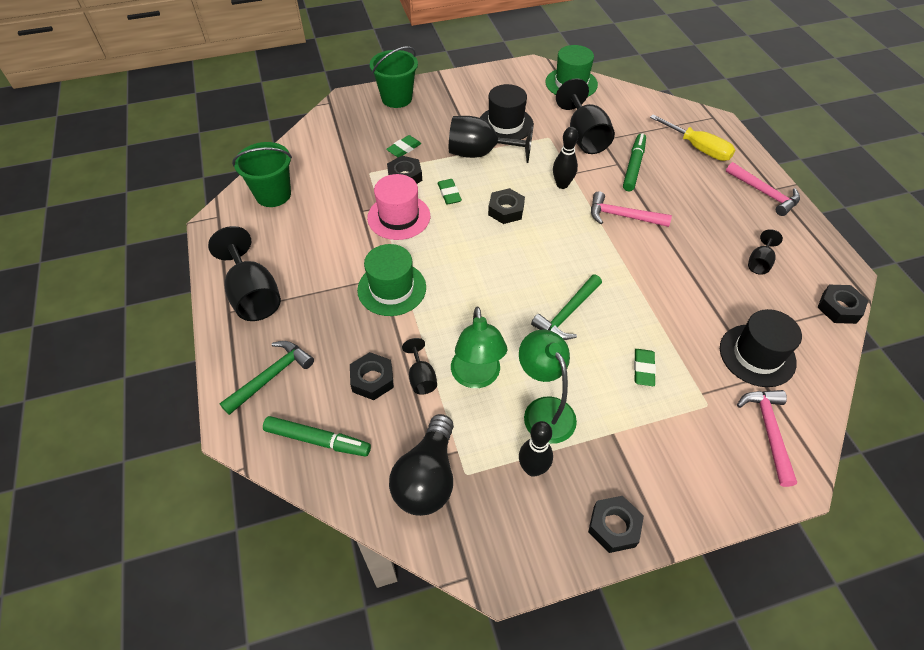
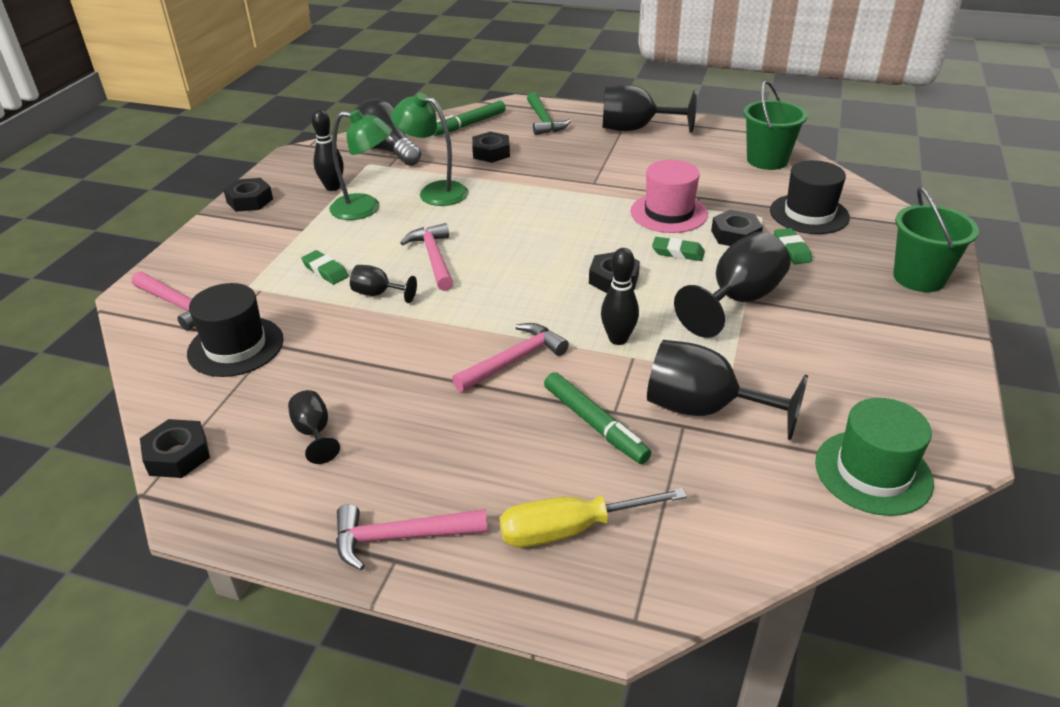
camera: 125 degrees right, 15 degrees down
green hat [357,244,426,316] -> none
black goblet [402,338,437,395] -> black goblet moved to [350,265,417,303]
black hat [480,84,534,140] -> black hat moved to [770,160,850,234]
green hammer [531,274,602,340] -> pink hammer [400,223,453,291]

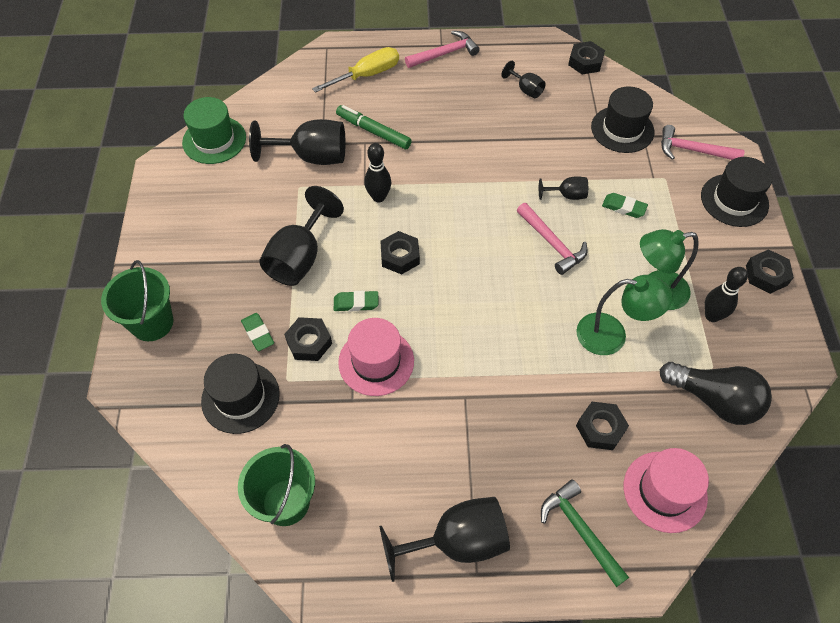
camera: 160 degrees right, 20 degrees up
green marker [433,100,506,136] -> pink hat [624,448,709,533]
pink hammer [452,323,569,392] -> none
none -> black hat [701,157,773,227]

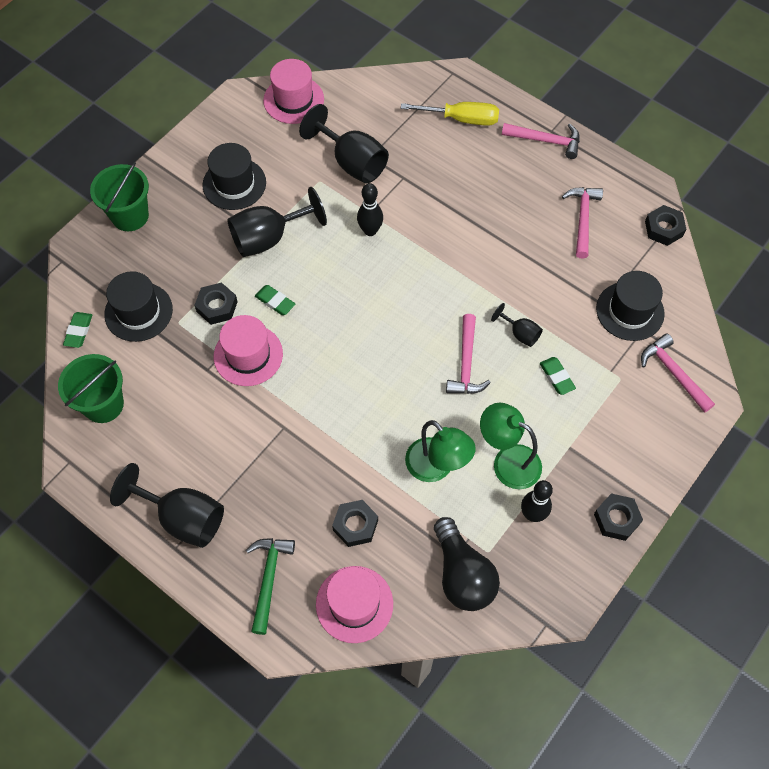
camera: 40 degrees right, 5 degrees up
green hat [182,97,246,164] -> pink hat [263,59,324,124]
green eraser [241,313,274,351] -> green eraser moved to [63,312,92,348]
green marker [336,105,412,150] -> none
black nut [380,231,420,274] -> none
black goblet [501,61,546,98] -> pink hammer [562,187,603,259]
black hat [701,157,773,227] -> black hat moved to [202,143,266,210]

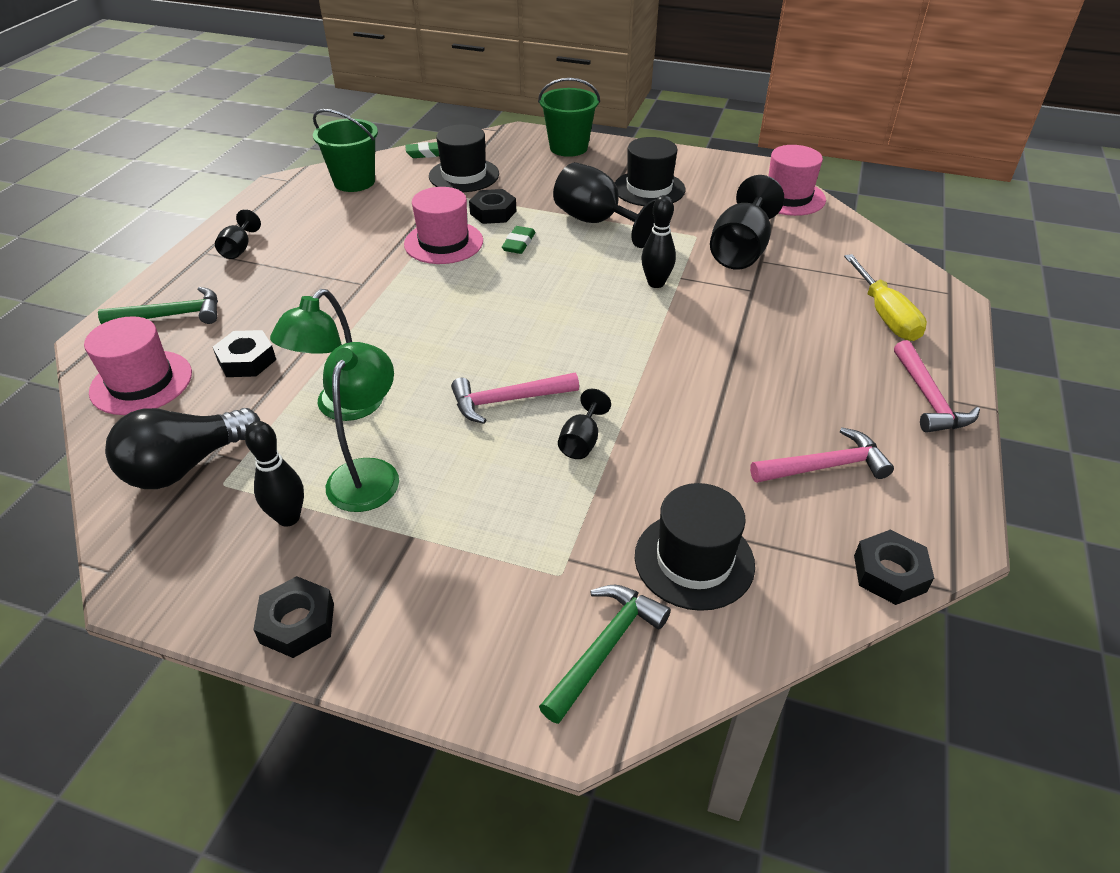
camera: 70 degrees right, 20 degrees down
black goblet [110,463,224,548] -> black goblet [215,209,261,259], size x0.51
green eraser [540,357,576,395] -> none
pink hammer [641,333,715,413] -> green hammer [539,585,671,724]

